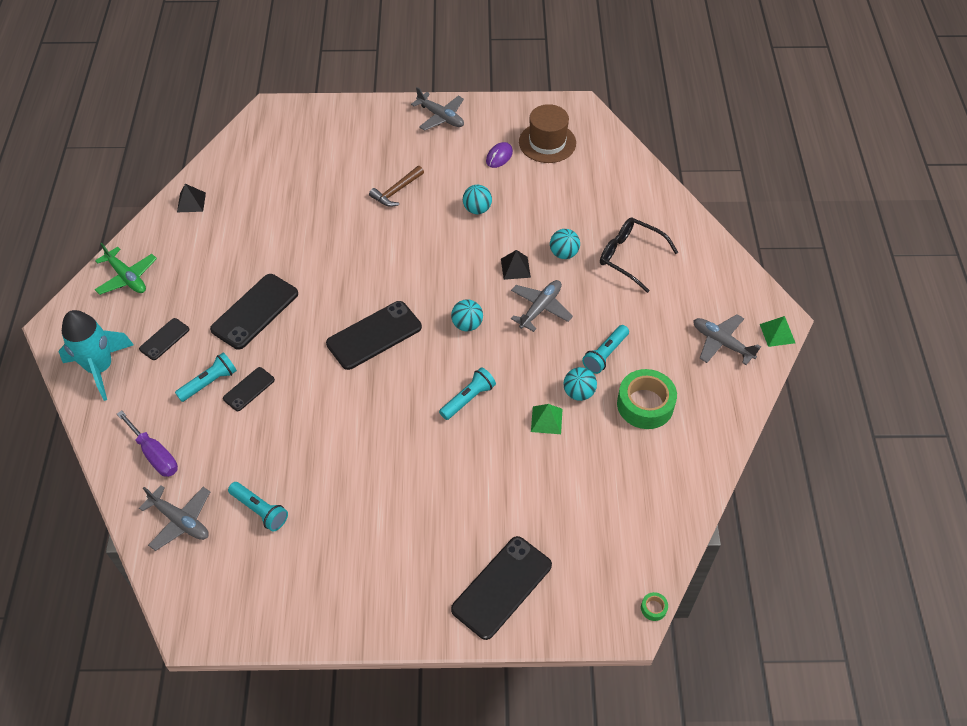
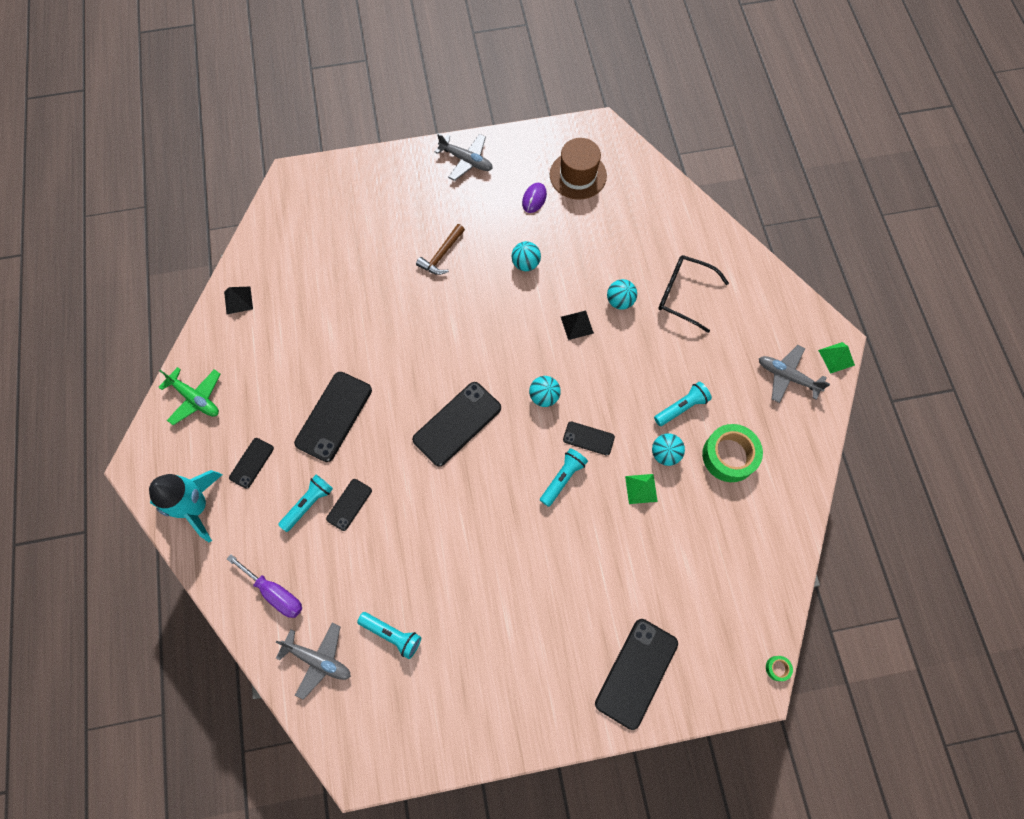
camera: 10 degrees left, 15 degrees up
grey plane [511,280,573,332] -> none
turquoise flashlight [582,325,629,374] -> turquoise flashlight turned 150 degrees counterclockwise [654,382,712,426]
none -> black phone [563,422,615,455]

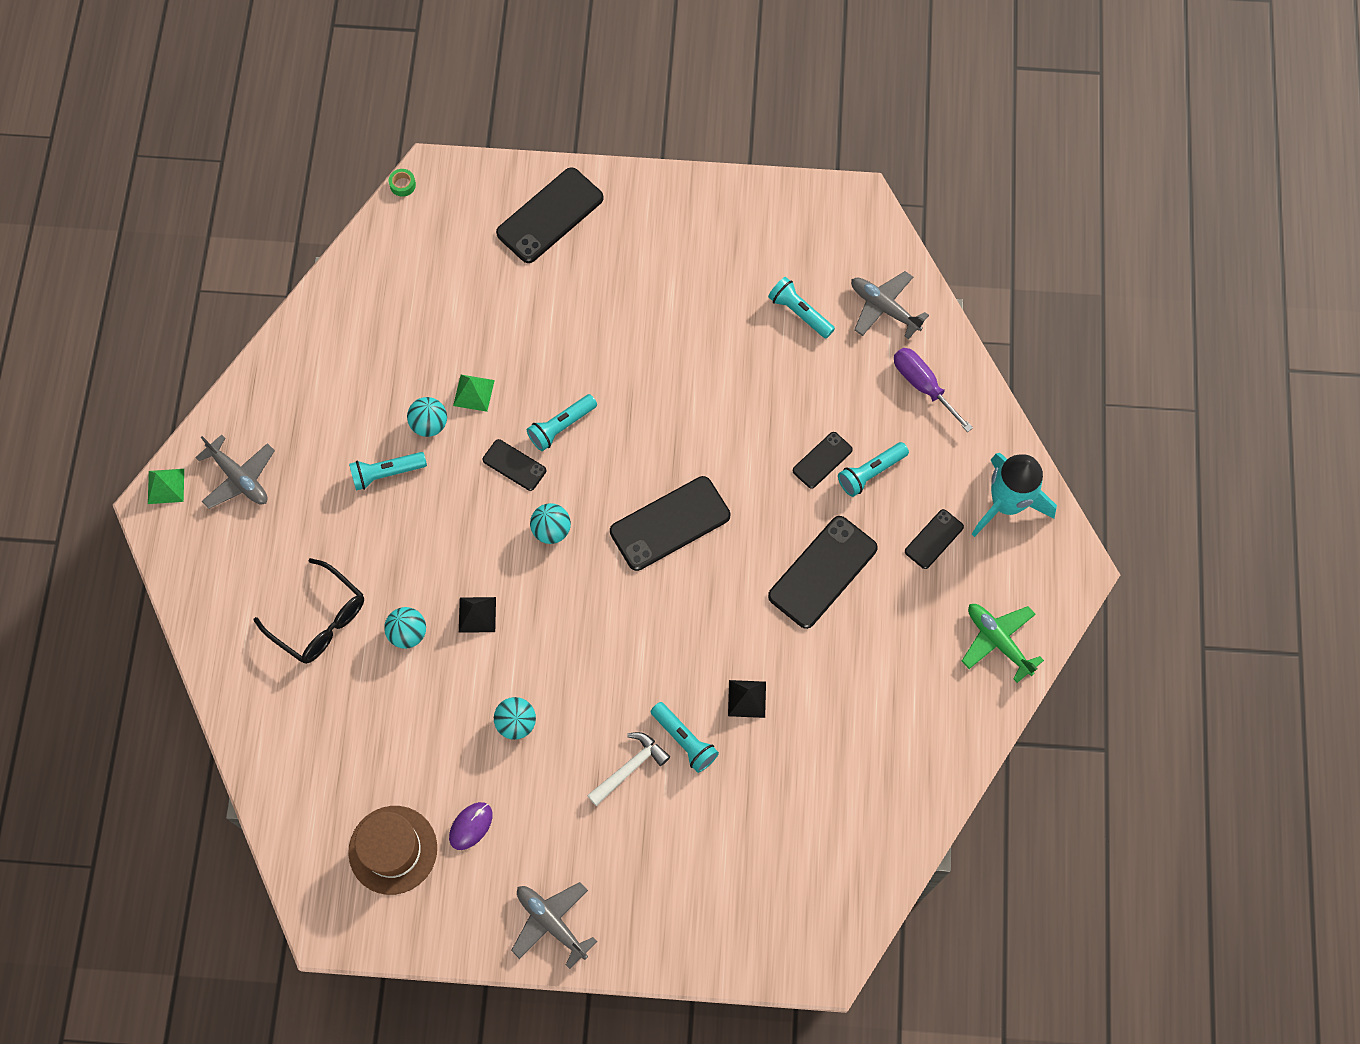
camera: 165 degrees left, 0 degrees up
black pyramid [224,287,253,314] -> black pyramid moved to [728,680,766,718]
brown hammer [416,224,465,275] -> white hammer [587,732,670,806]
green tape [702,424,763,482] -> none
none -> turquoise flashlight [651,702,719,773]

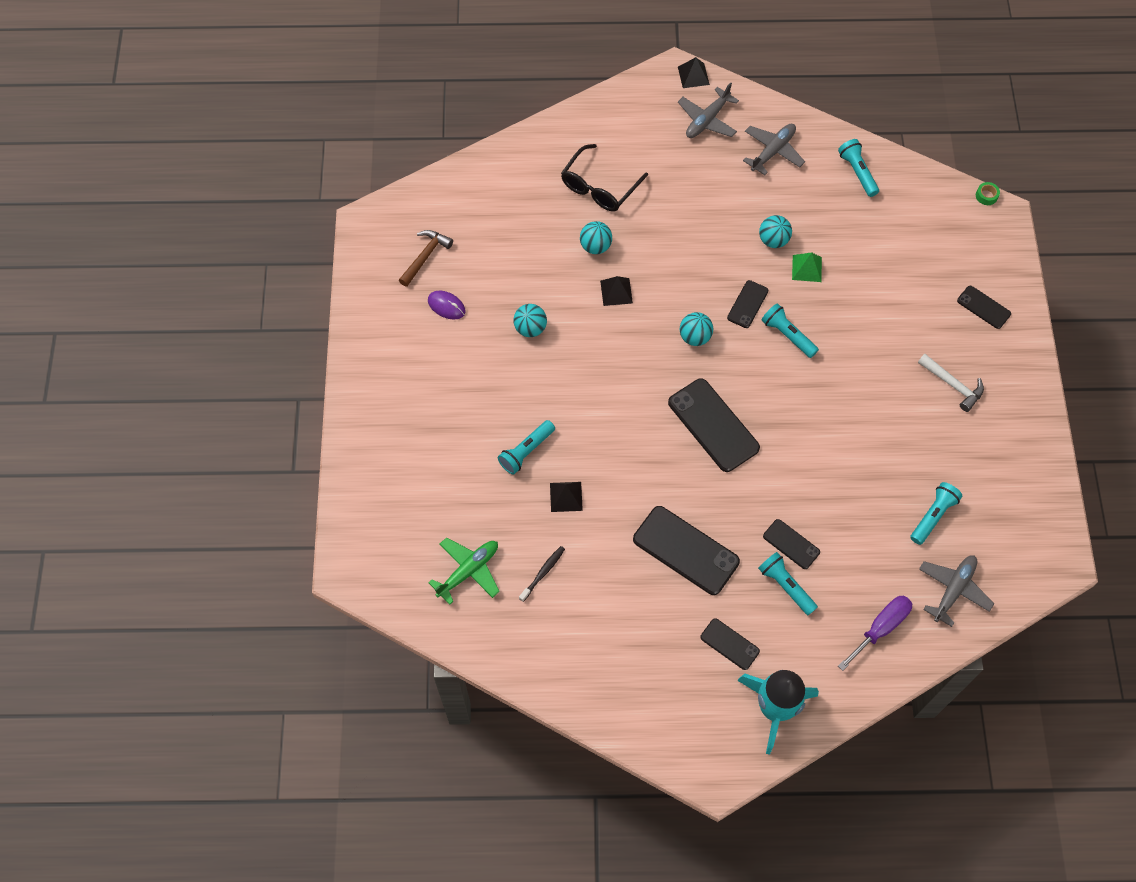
camera: 85 degrees right, 5 degrees down
green pyramid [148,469,184,504] -> black pyramid [678,57,710,88]
brown hat [348,806,437,895] -> brown hammer [399,230,453,287]
turquoise flashlight [349,452,427,491] -> turquoise flashlight moved to [838,139,879,197]
black phone [496,167,604,263] -> black phone [957,286,1011,329], size x0.54
grey plane [511,882,597,969] -> grey plane moved to [743,124,805,175]
white hammer [587,732,670,806] -> white hammer moved to [918,354,984,412]
green plane [962,604,1044,683] -> green plane moved to [428,537,500,605]
none -> black toothbrush [519,546,565,602]

